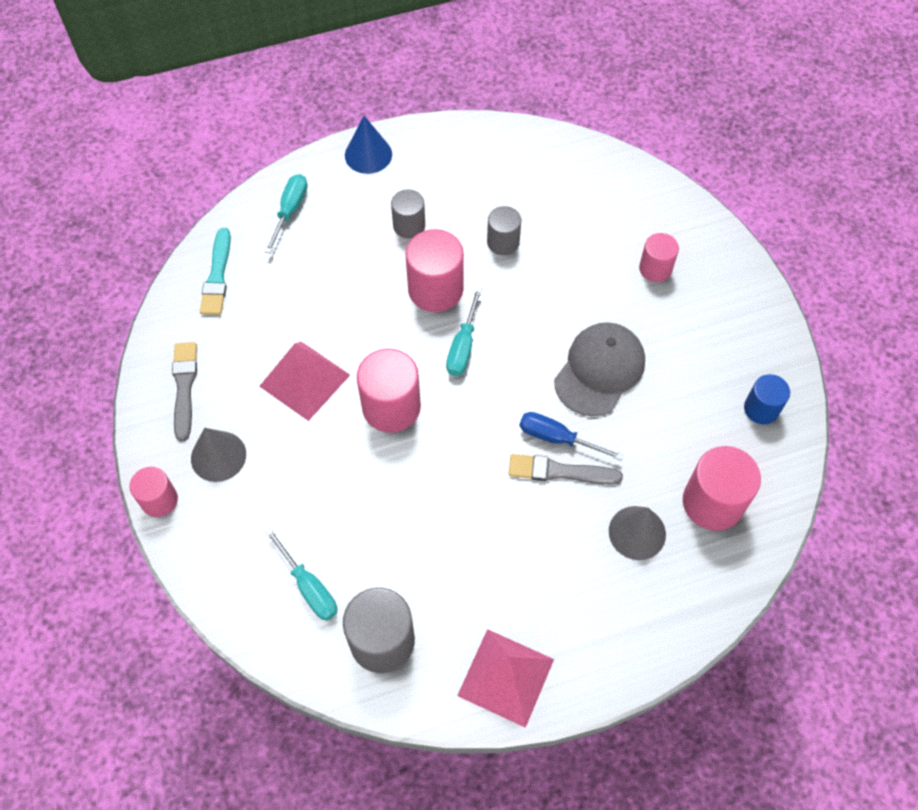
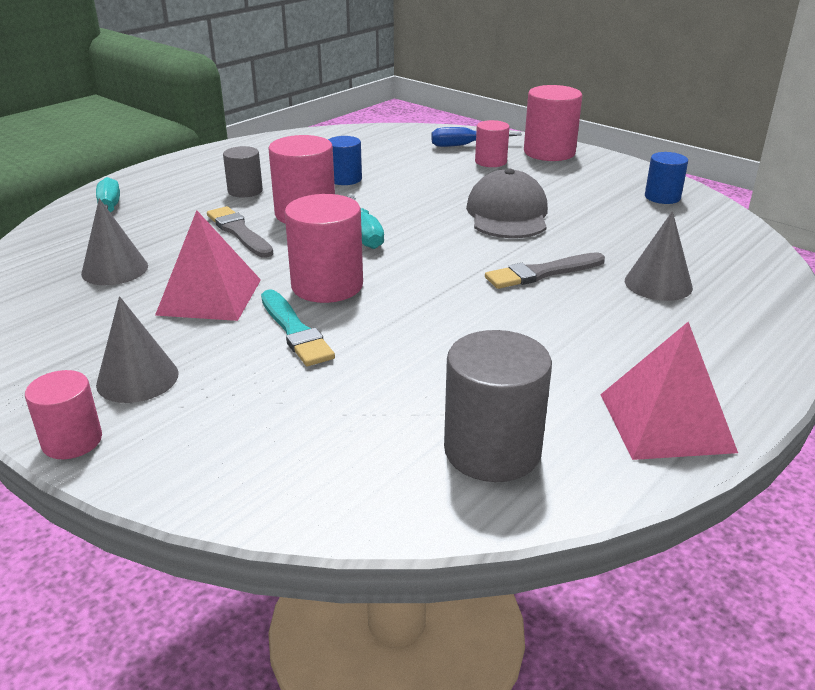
camera: 30 degrees left, 30 degrees down
grey brush [172,342,197,442] -> grey brush moved to [207,206,273,258]
turquoise brush [200,228,231,315] -> turquoise brush moved to [261,289,335,366]
turquoise screwdriver [265,527,337,621] -> none
blue cone [345,116,392,174] -> none
grey cylinder [487,206,521,255] -> blue cylinder [328,136,362,185]
blue screwdriver [520,412,623,461] -> blue screwdriver moved to [431,127,522,147]
pink cylinder [683,446,761,531] -> pink cylinder moved to [524,85,582,161]
none -> grey cone [81,198,148,285]

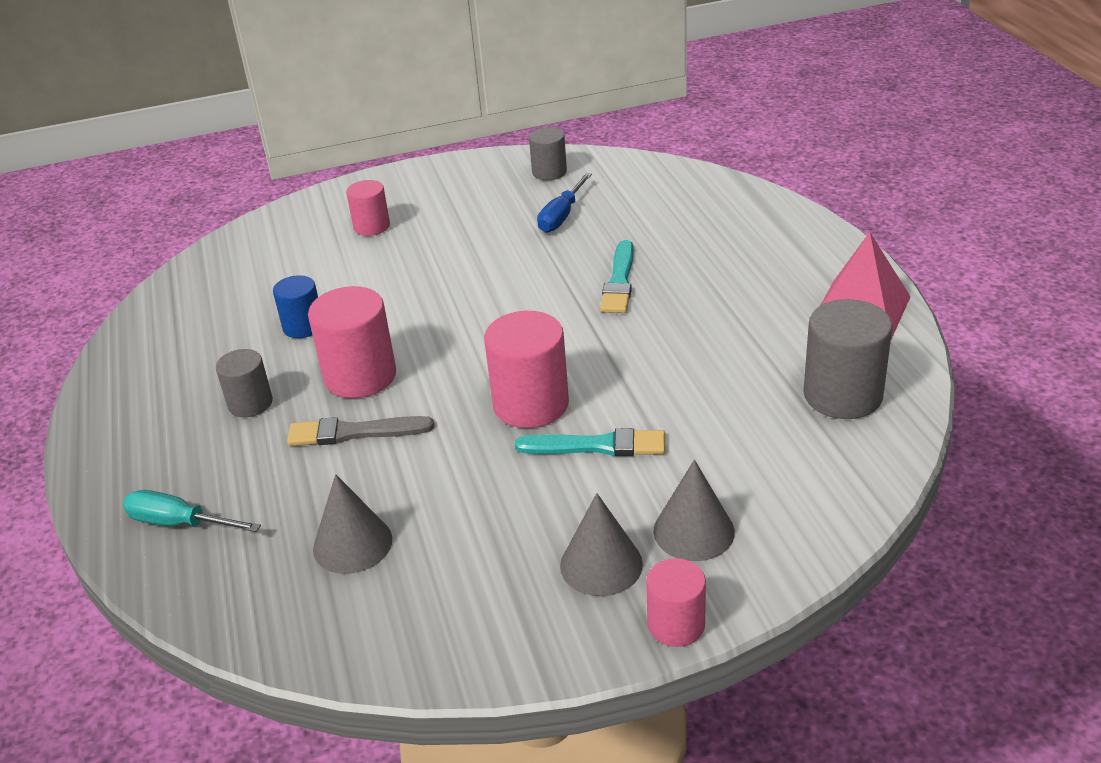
camera: 55 degrees left, 5 degrees up
pink pyramid [155,210,261,321] -> none
turquoise screwdriver [347,195,384,249] -> none
blue screwdriver [431,127,522,147] -> blue screwdriver moved to [537,173,592,233]
grey cap [466,169,548,238] -> none
grey brush [485,252,605,289] -> turquoise brush [600,240,634,313]
pink cylinder [524,85,582,161] -> none
grey cone [625,211,693,301] -> grey cone moved to [653,460,735,561]
blue cylinder [645,152,688,204] -> grey cylinder [529,127,567,180]

